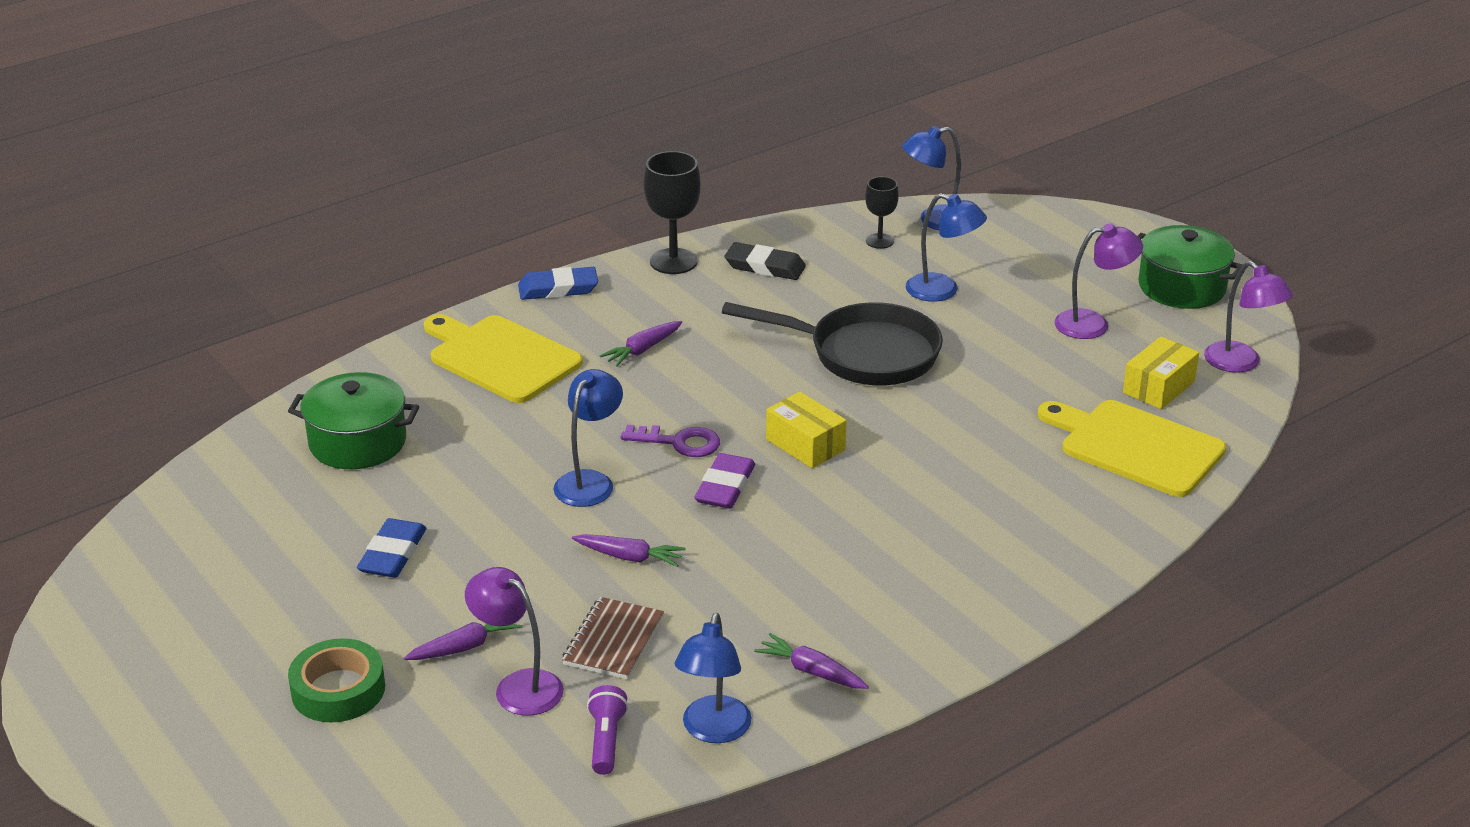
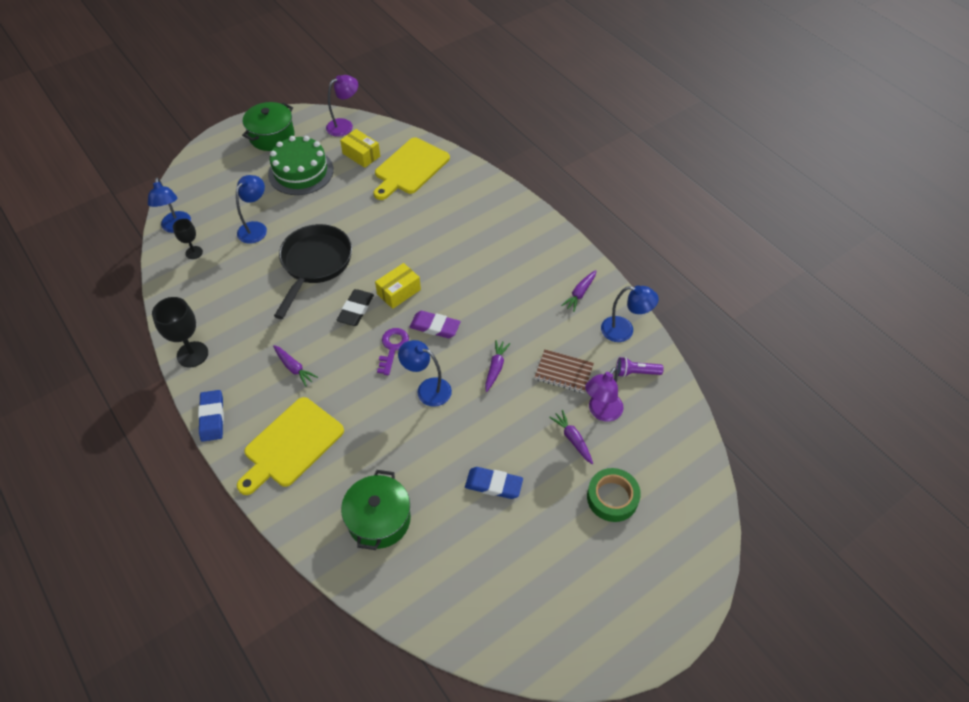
camera: 90 degrees left, 20 degrees up
black eraser [725,242,806,280] -> black eraser moved to [336,289,374,326]
purple lamp [1054,223,1143,339] -> green cake [268,136,334,195]

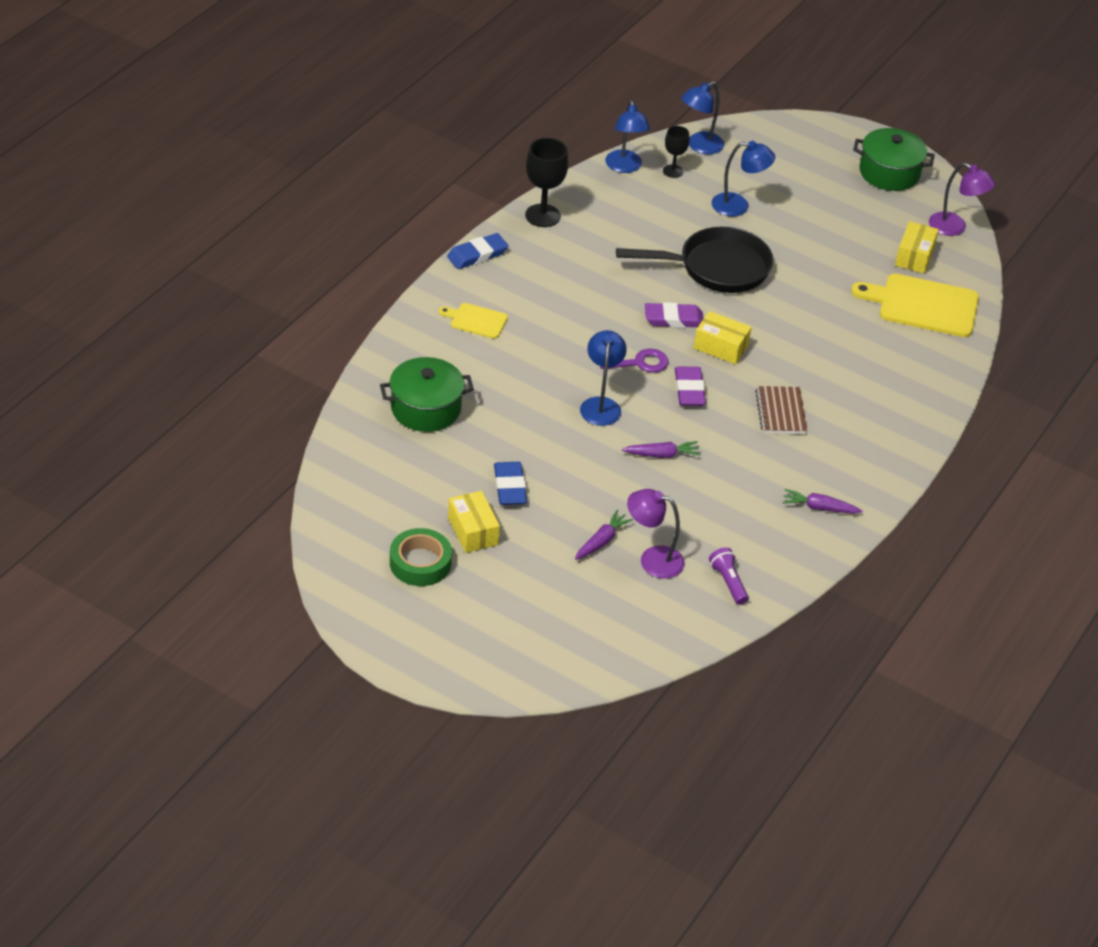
camera: 65 degrees right, 10 degrees down
yellow cutting board [237,397,344,495] -> yellow cutting board [439,303,508,339], size x0.53
green cake [268,136,334,195] -> none
purple carrot [273,345,318,387] -> none
black eraser [336,289,374,326] -> purple eraser [645,302,704,328]
brown notebook [534,350,594,393] -> brown notebook moved to [755,386,807,434]
green tape [587,468,641,522] -> green tape moved to [390,528,452,586]
blue lamp [601,285,659,342] -> blue lamp moved to [605,100,650,173]
none -> yellow box [448,491,500,553]

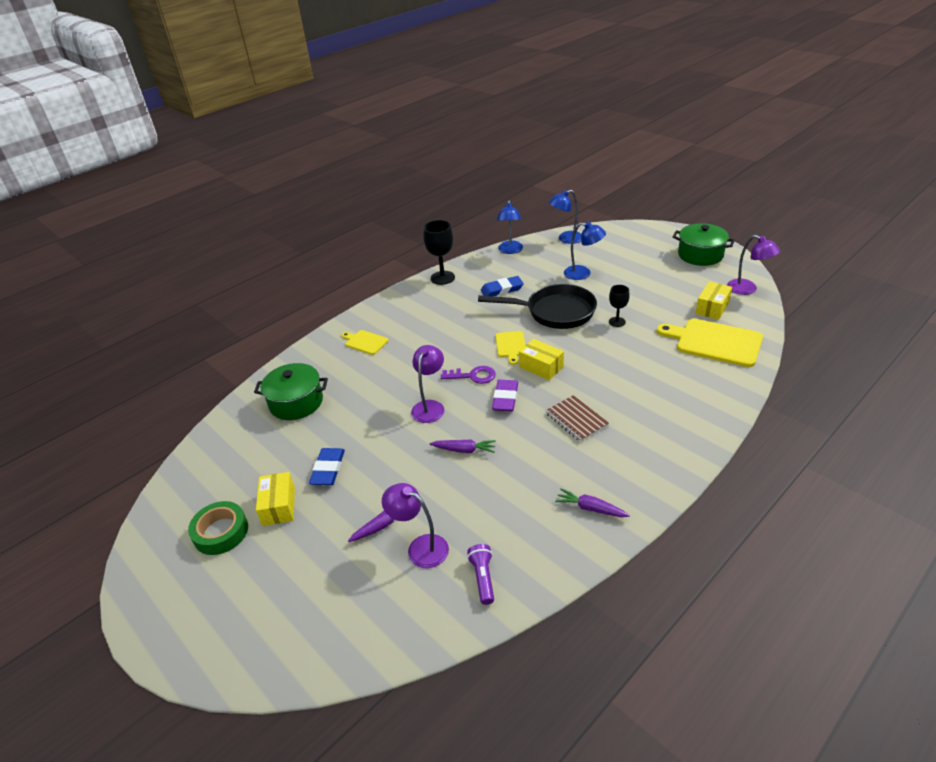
camera: 20 degrees right, 5 degrees down
blue eraser [447,233,508,269] -> blue eraser moved to [481,276,524,296]
blue lamp [580,330,627,426] -> purple lamp [411,345,444,423]
purple eraser [645,302,704,328] -> yellow cutting board [495,331,525,365]
black goblet [663,126,690,178] -> black goblet moved to [609,285,630,327]
brown notebook [755,386,807,434] -> brown notebook turned 45 degrees counterclockwise [546,395,609,442]

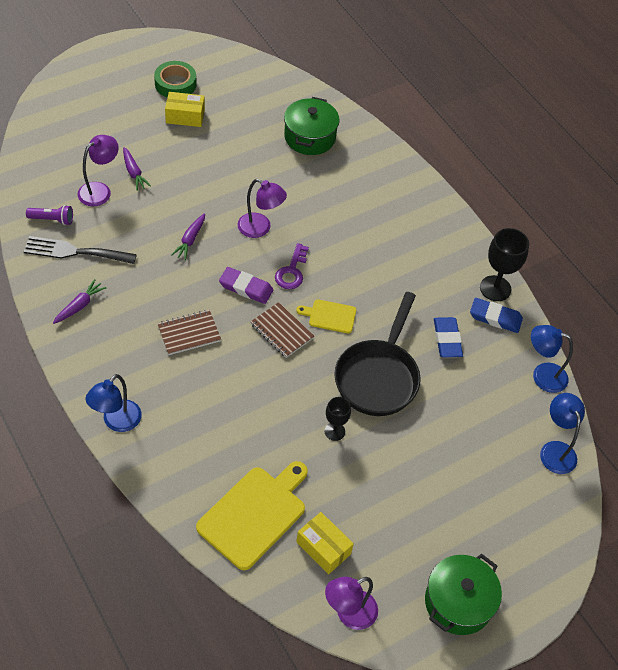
camera: 95 degrees right, 15 degrees up
blue eraser [309,448,345,485] -> blue eraser moved to [470,298,523,333]
yellow cutting board [342,330,389,355] -> none
yellow box [519,339,564,380] -> brown notebook [250,302,314,358]
blue lamp [564,222,606,280] -> blue lamp moved to [85,374,142,432]
none -> black fork [24,236,137,264]

